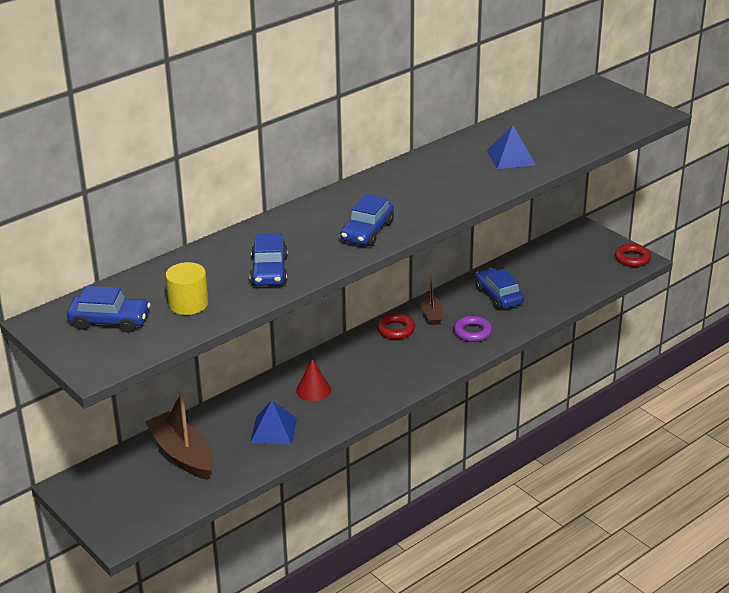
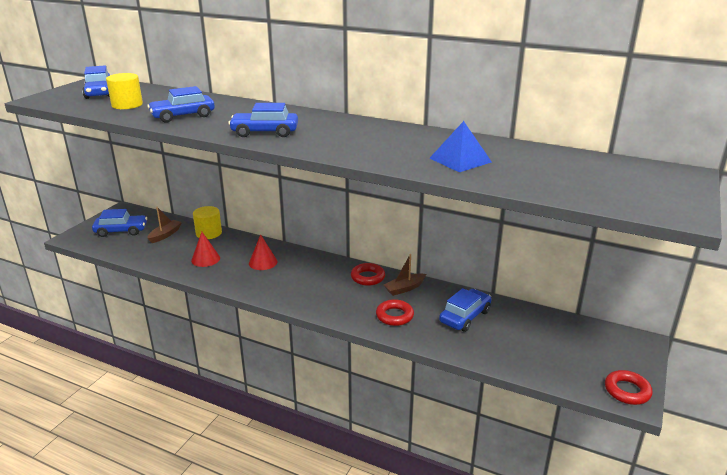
camera: 65 degrees right, 5 degrees down
brown boat [145,393,214,480] -> brown boat [147,207,182,243], size x0.55
blue pyramid [250,401,297,445] -> red cone [191,232,220,267]
purple ring [454,316,492,342] -> red ring [376,299,414,326]
none -> blue car [92,209,147,237]
none -> yellow cylinder [193,206,222,239]

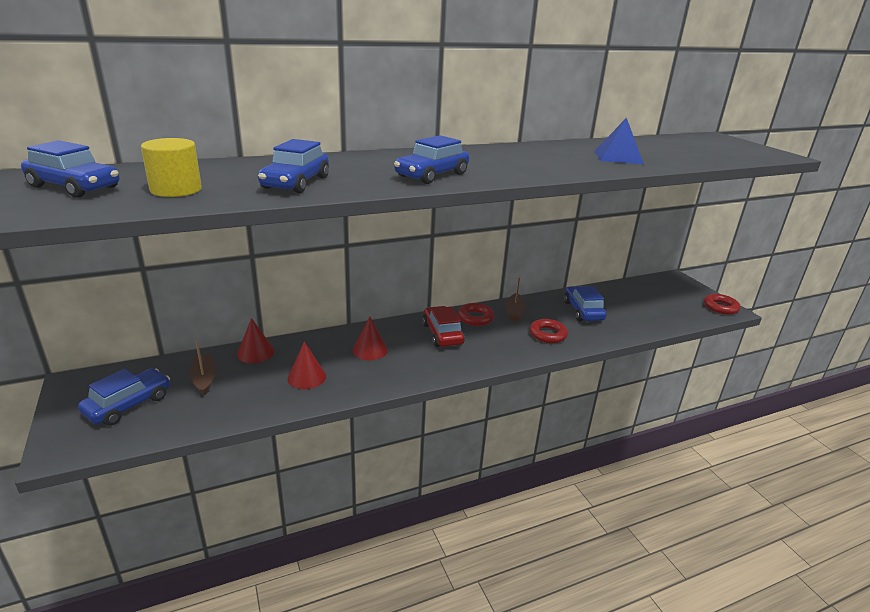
camera: 50 degrees left, 0 degrees up
yellow cylinder [193,206,222,239] -> red cone [237,318,274,363]
none -> red car [422,306,465,347]

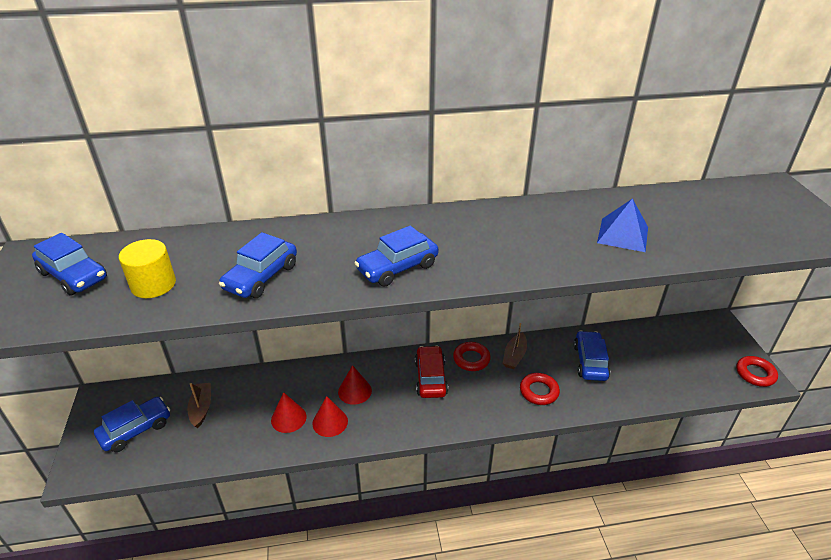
camera: 15 degrees right, 10 degrees up
red cone [237,318,274,363] -> red cone moved to [312,396,348,437]

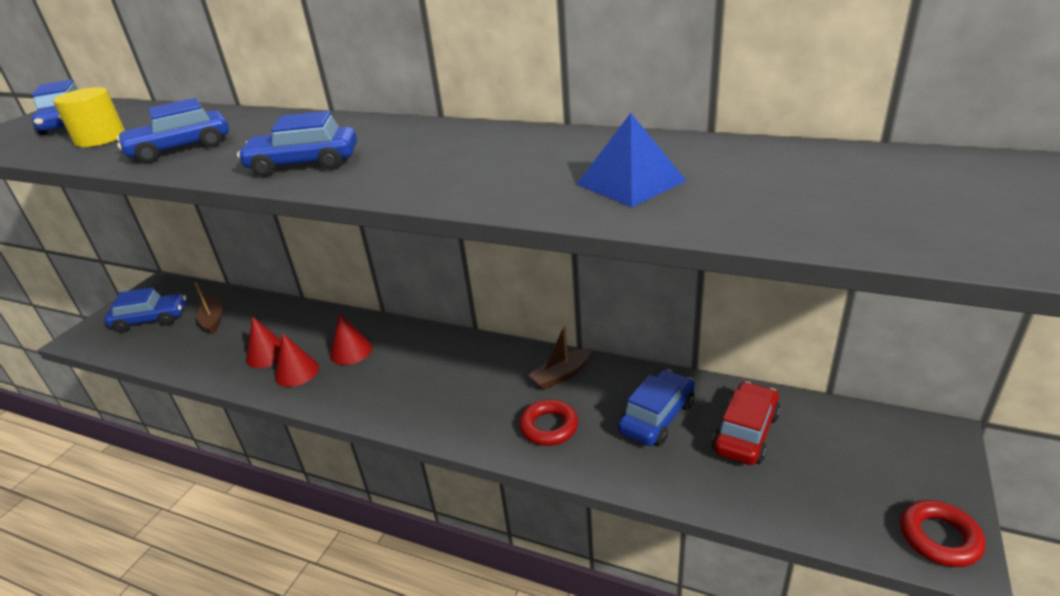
camera: 35 degrees right, 5 degrees down
brown boat [187,383,211,428] -> brown boat turned 45 degrees counterclockwise [194,282,222,335]
red car [415,346,448,398] -> red car moved to [712,382,780,465]
red ring [453,342,491,371] -> none

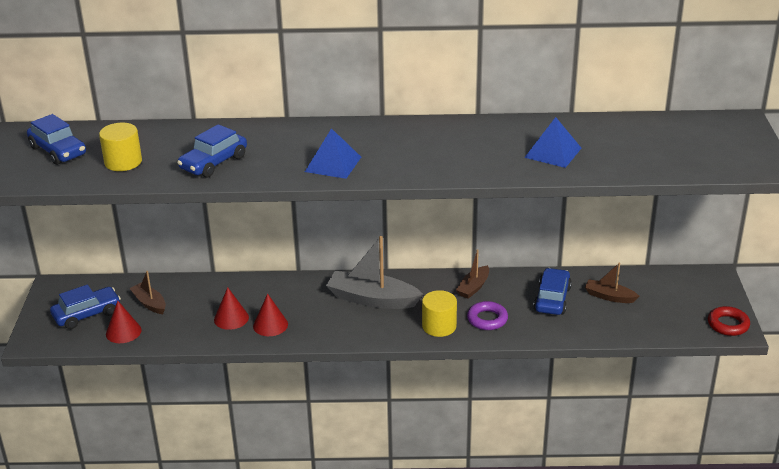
camera: 25 degrees left, 0 degrees up
blue car [237,111,357,177] -> blue pyramid [305,128,361,179]
red cone [330,313,372,365] -> red cone moved to [106,301,142,343]
red ring [519,399,578,446] -> purple ring [467,301,508,330]
red car [712,382,780,465] -> brown boat [585,263,639,303]
none -> grey boat [326,236,423,309]
none -> yellow cylinder [422,290,457,337]

